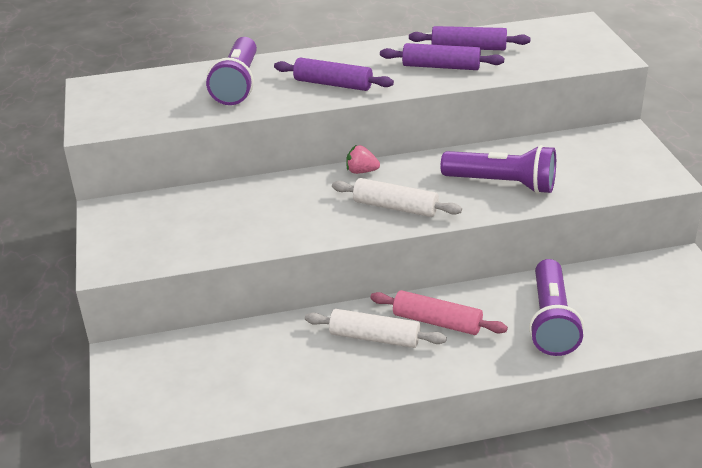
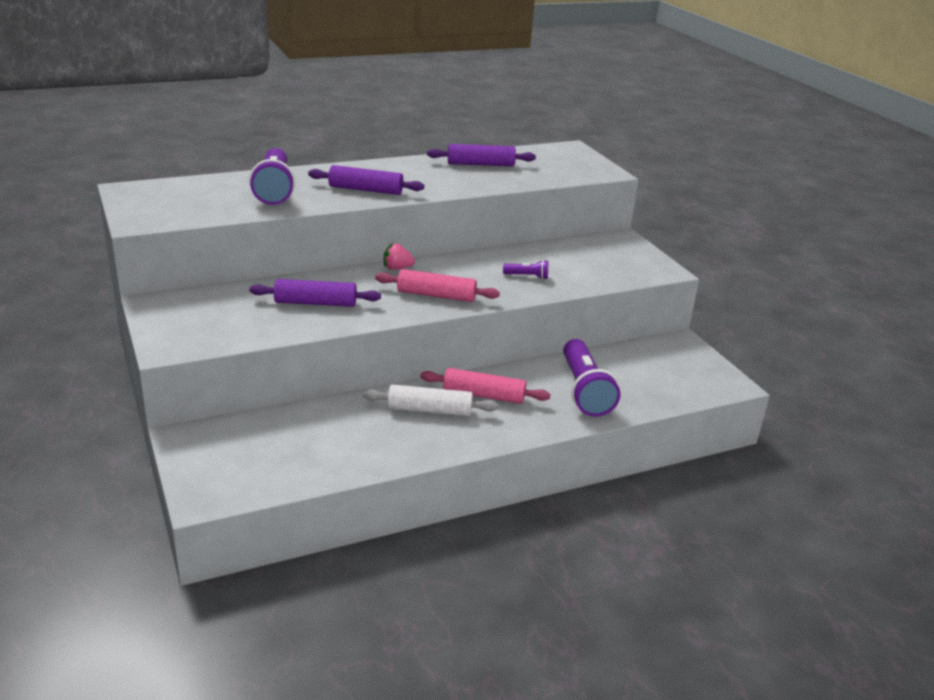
camera: 15 degrees left, 5 degrees down
white rolling pin [332,178,462,217] -> pink rolling pin [375,269,500,302]
purple rolling pin [380,43,504,70] -> purple rolling pin moved to [250,279,381,307]
purple flashlight [441,145,556,194] -> purple flashlight [503,260,548,279], size x0.45

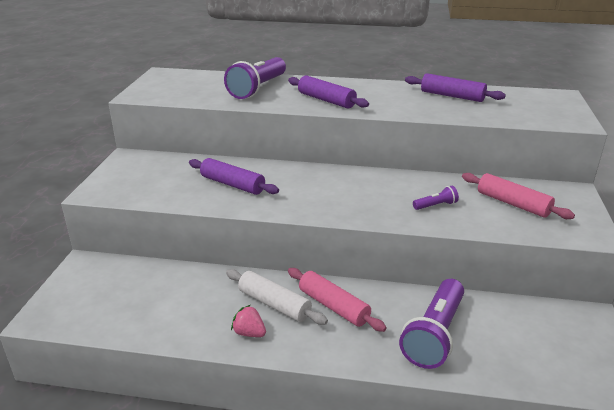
camera: 35 degrees right, 0 degrees up
pink rolling pin [375,269,500,302] -> pink rolling pin moved to [462,173,575,219]
pink strawberry [384,243,415,270] -> pink strawberry moved to [231,305,266,337]
purple flashlight [503,260,548,279] -> purple flashlight turned 60 degrees counterclockwise [413,186,459,210]

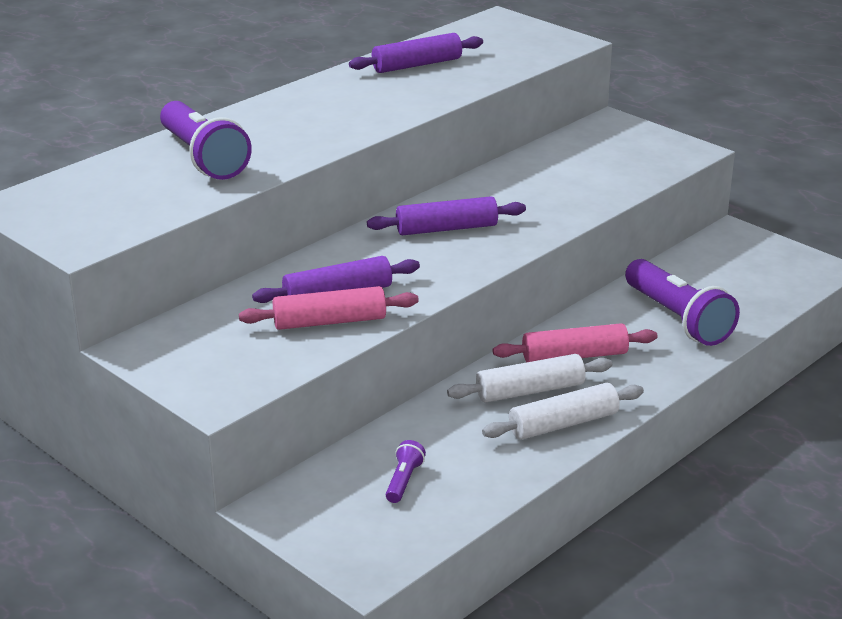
camera: 55 degrees left, 0 degrees up
pink strawberry [231,305,266,337] -> white rolling pin [482,383,644,440]
purple rolling pin [288,75,369,109] -> purple rolling pin moved to [367,196,526,235]
purple flashlight [413,186,459,210] -> purple flashlight moved to [386,440,426,503]
pink rolling pin [462,173,575,219] -> pink rolling pin moved to [239,286,419,330]

